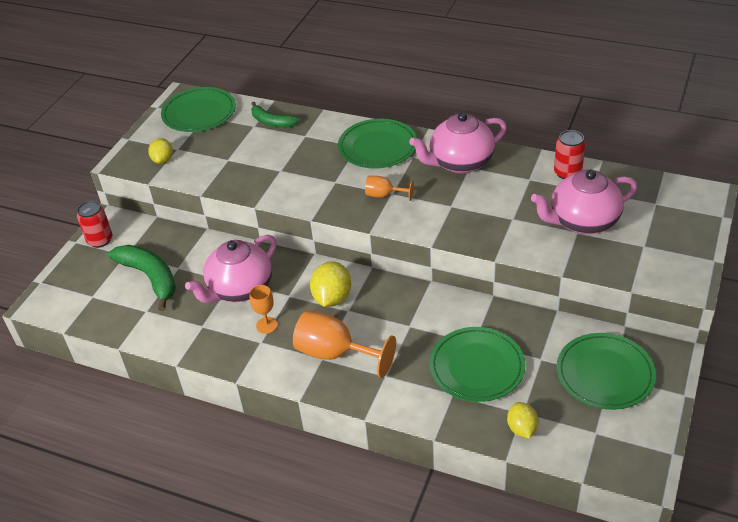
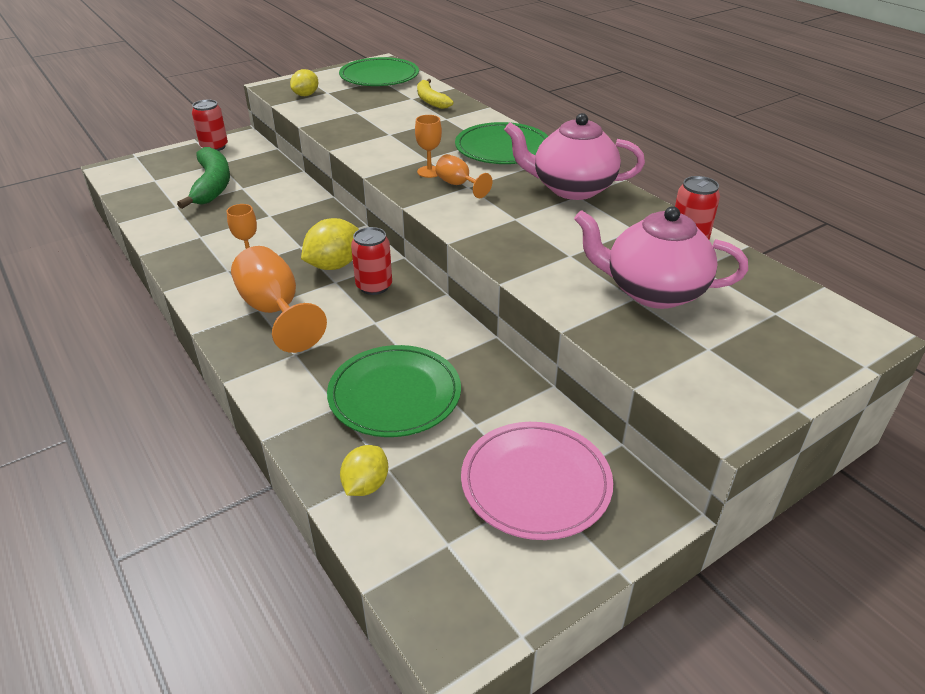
camera: 30 degrees right, 5 degrees down
pink teapot [185,235,276,303] -> none
green banana [251,102,300,127] -> yellow banana [417,79,454,109]
green plate [557,333,656,410] -> pink plate [461,422,613,540]
none -> red can [351,227,392,295]
none -> orange goblet [415,115,442,178]

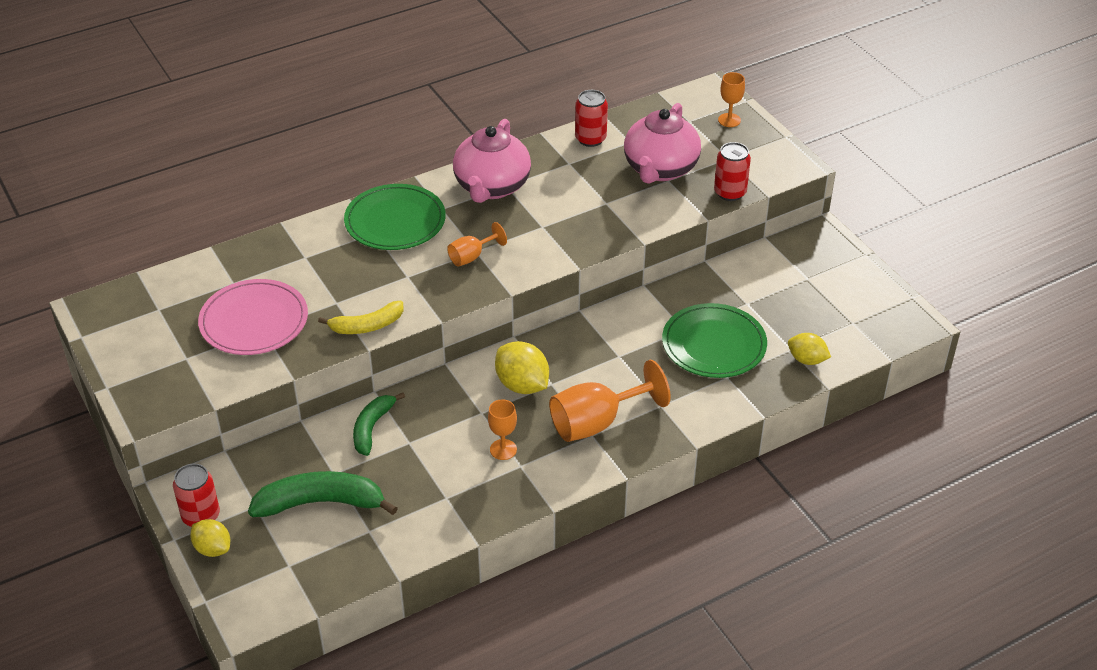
camera: 85 degrees left, 5 degrees up
yellow lemon [290,69,318,96] -> yellow lemon moved to [190,519,230,557]
green plate [339,57,419,86] -> none
red can [351,227,392,295] -> red can moved to [714,142,751,201]
orange goblet [415,115,442,178] -> orange goblet moved to [718,72,745,127]
yellow banana [417,79,454,109] -> yellow banana moved to [318,301,404,334]
pink plate [461,422,613,540] -> pink plate moved to [198,279,308,355]
none -> green banana [353,392,405,456]

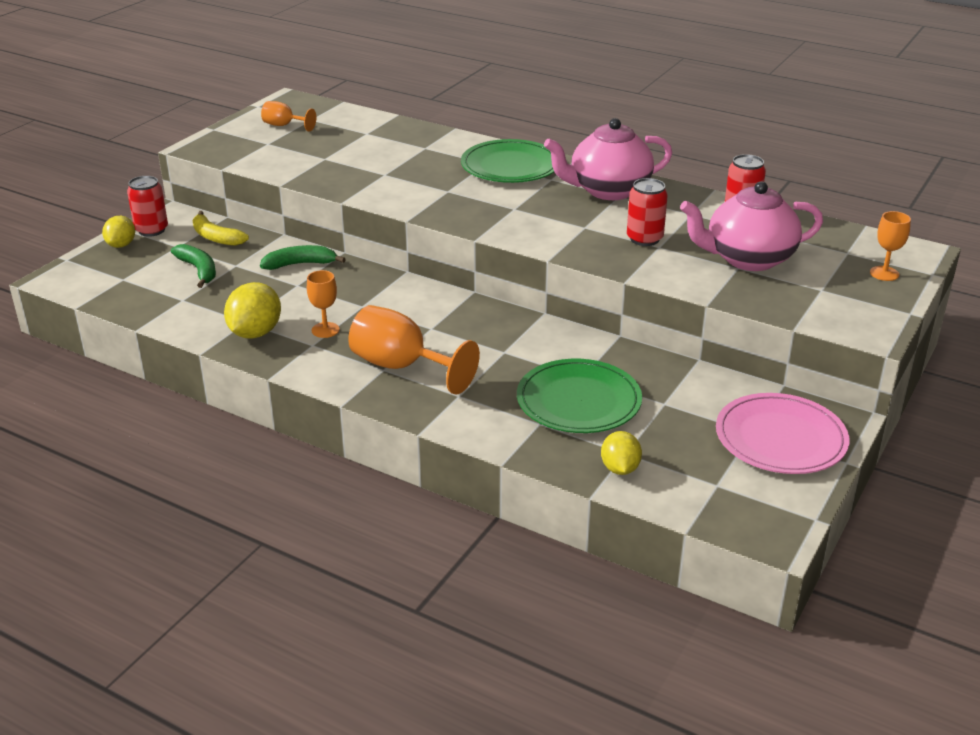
camera: 60 degrees right, 10 degrees down
pink plate [198,279,308,355] -> pink plate moved to [716,393,849,474]
green banana [248,471,398,517] -> green banana [171,244,216,288], size x0.63
yellow banana [318,301,404,334] -> yellow banana moved to [193,211,249,246]
orange goblet [447,222,507,266] -> orange goblet moved to [261,101,316,132]
yellow lemon [495,341,549,394] -> yellow lemon moved to [224,282,281,339]
red can [714,142,751,201] -> red can moved to [627,178,668,246]

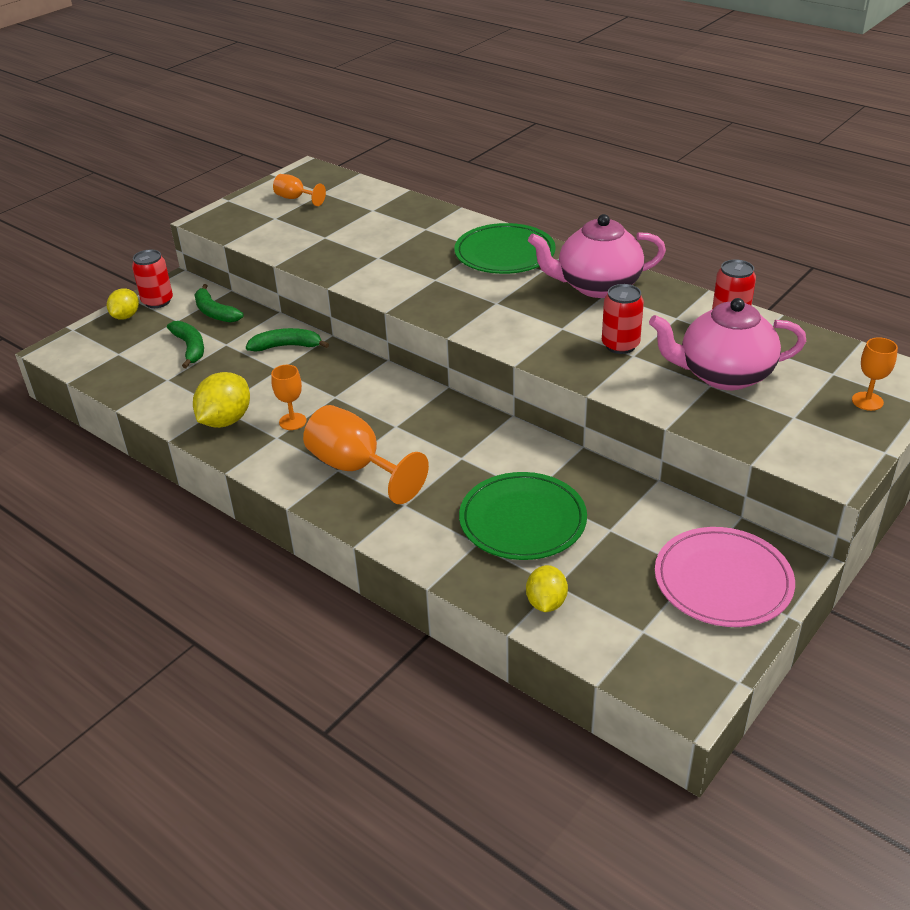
camera: 10 degrees right, 5 degrees up
yellow banana [193,211,249,246] -> green banana [195,284,244,323]

